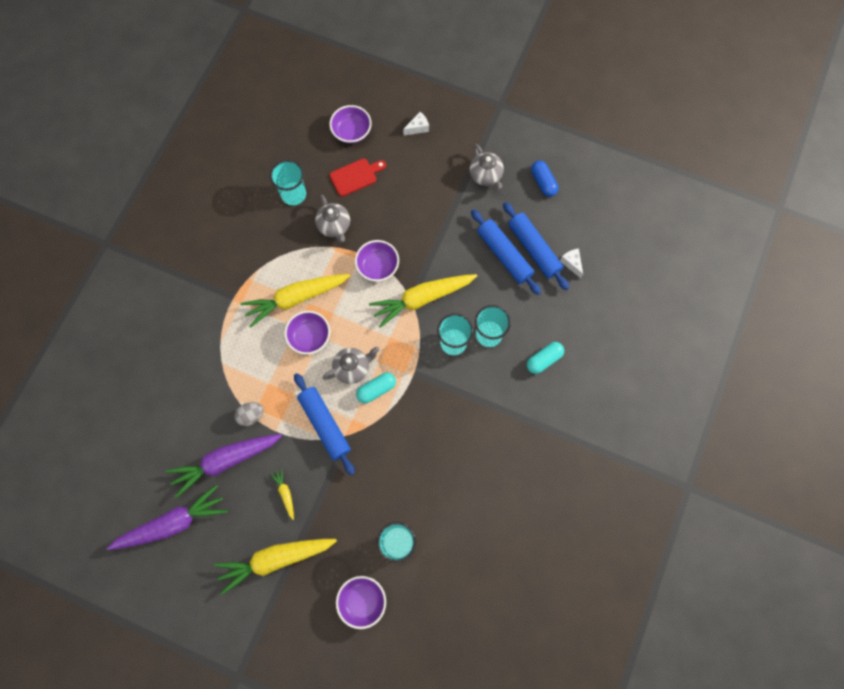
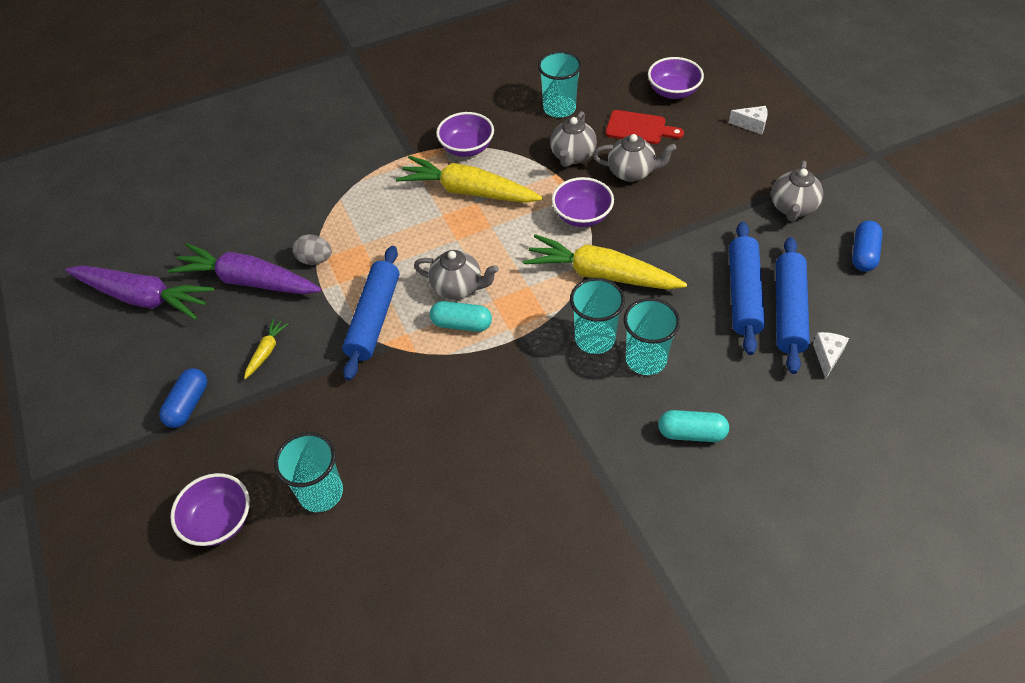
camera: 45 degrees right, 20 degrees down
yellow carrot [213,539,337,595] -> blue capsule [159,368,207,428]
purple bowl [285,311,330,355] -> purple bowl moved to [436,112,494,157]
none -> grey teapot [593,134,676,182]

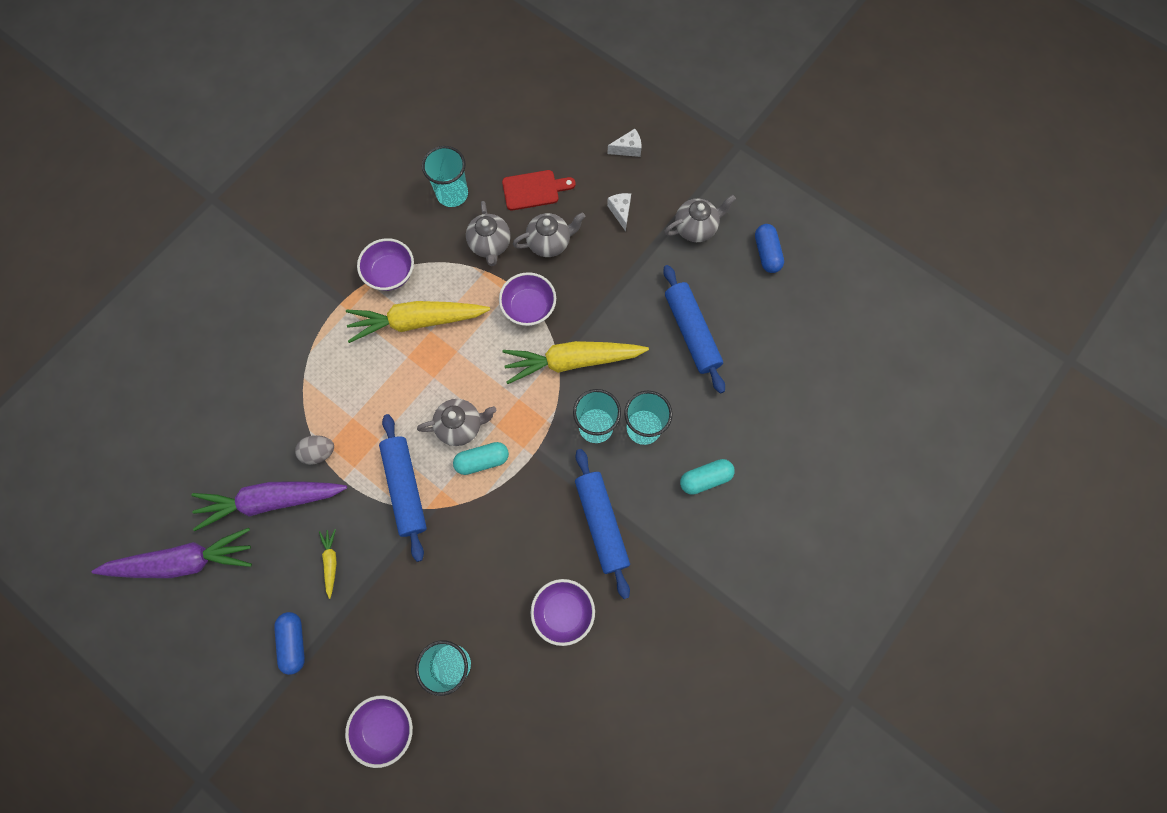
camera: 30 degrees left, 20 degrees up
purple bowl [648,57,704,99] -> purple bowl moved to [531,579,595,646]
grey teapot [771,161,823,222] -> grey teapot turned 105 degrees counterclockwise [664,195,736,242]
blue rolling pin [776,237,810,374] -> blue rolling pin moved to [575,449,630,599]
white cheese [813,332,849,379] -> white cheese moved to [607,193,631,231]

